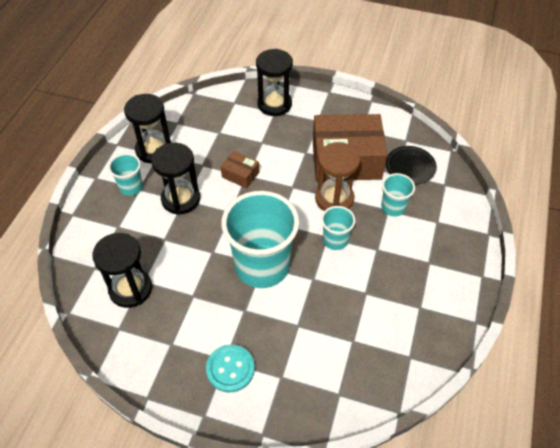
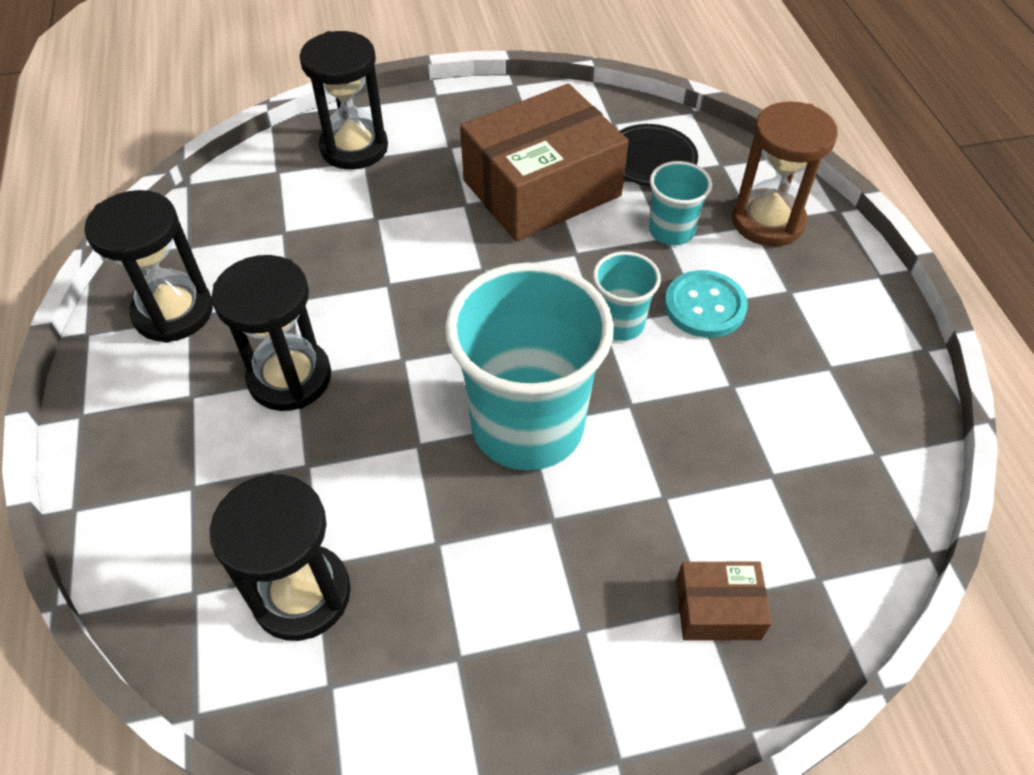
camera: 30 degrees left, 0 degrees up
turquoise cup [108,153,143,196] -> none
turquoise button [206,344,255,393] -> turquoise button moved to [664,270,748,338]
brown box [221,151,259,189] -> brown box moved to [676,562,772,640]
brown hourglass [315,142,360,211] -> brown hourglass moved to [732,101,838,246]

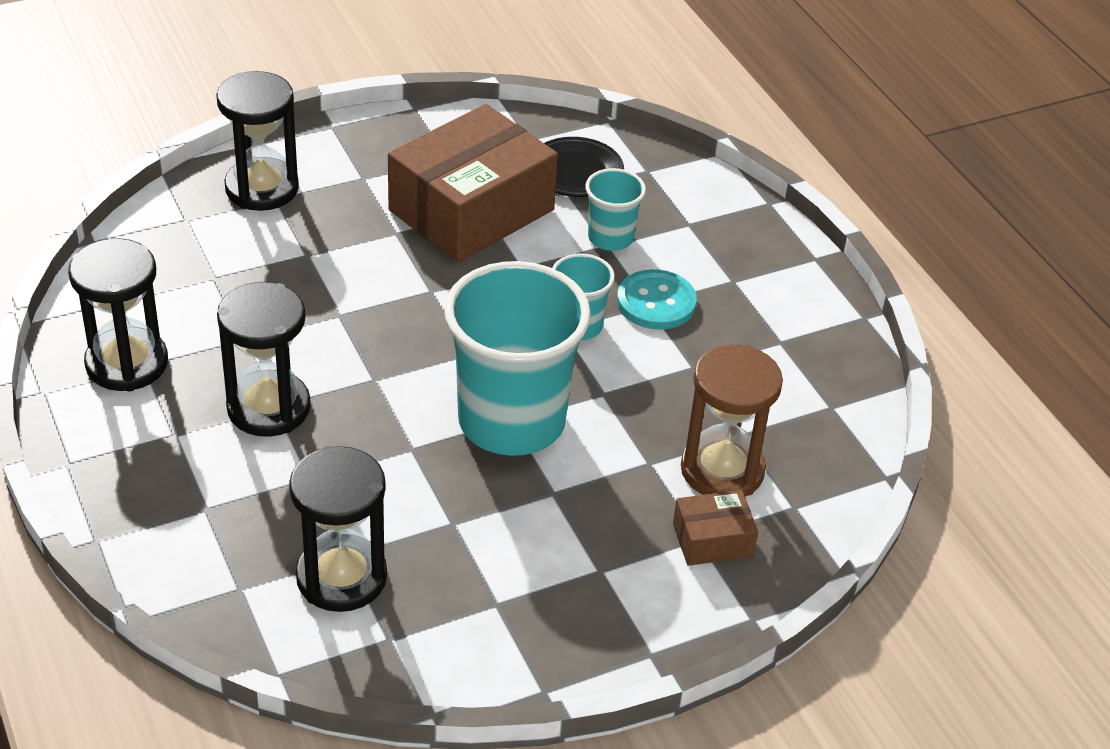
camera: 15 degrees left, 10 degrees down
brown hourglass [732,101,838,246] -> brown hourglass moved to [681,345,783,497]

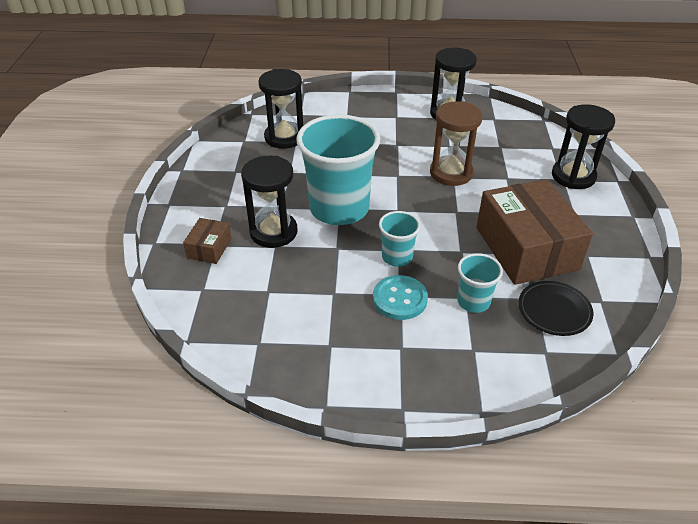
camera: 120 degrees right, 0 degrees up
black hourglass [217,282,311,437] -> black hourglass moved to [241,156,297,248]
brown hourglass [681,345,783,497] -> brown hourglass moved to [430,101,482,186]

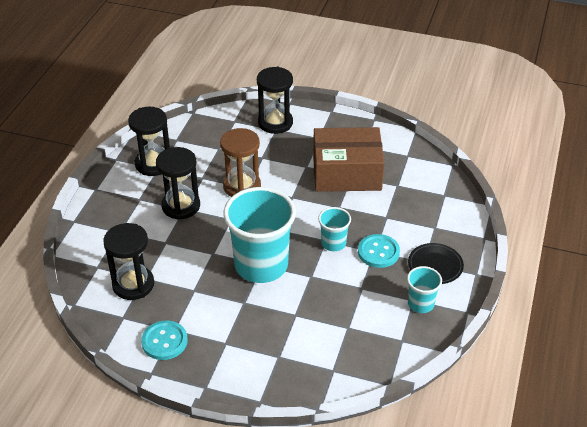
camera: 75 degrees left, 0 degrees up
brown box [183,218,231,264] -> none
black hourglass [241,156,297,248] -> black hourglass moved to [156,147,200,220]
turquoise cup [457,253,503,313] -> turquoise cup moved to [407,266,442,313]
black plate [519,281,593,336] -> black plate moved to [408,243,464,284]
none -> turquoise button [141,321,188,360]

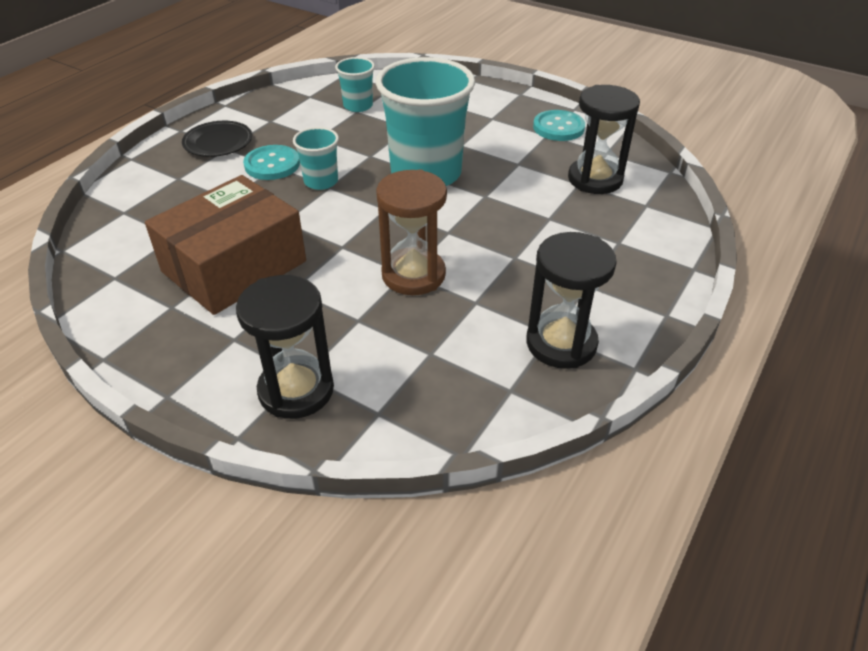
camera: 165 degrees left, 0 degrees up
black hourglass [156,147,200,220] -> none
brown box [313,127,384,192] -> brown box turned 60 degrees counterclockwise [145,175,306,315]
turquoise cup [407,266,442,313] -> turquoise cup moved to [335,57,375,112]

